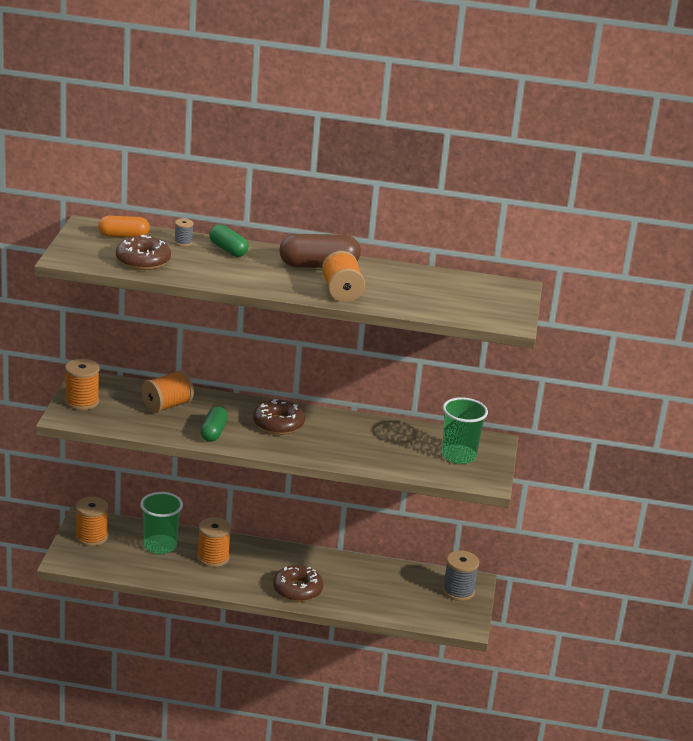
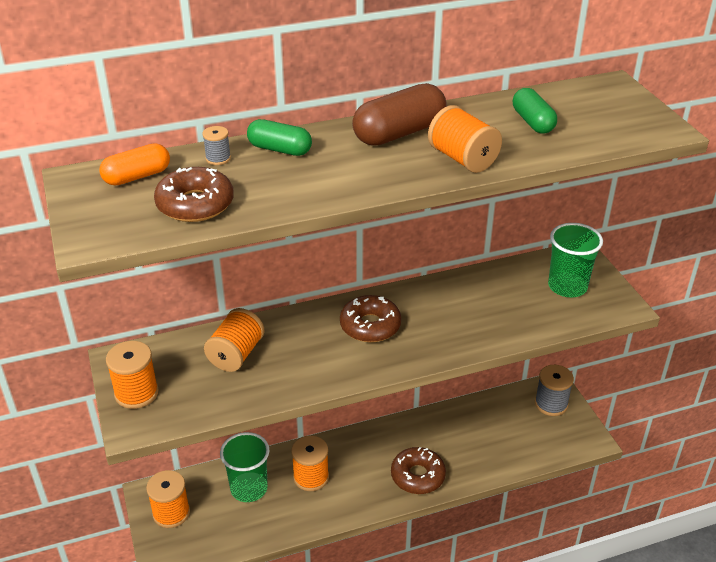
camera: 25 degrees left, 10 degrees up
green capsule [200,406,228,442] -> green capsule moved to [513,88,557,134]

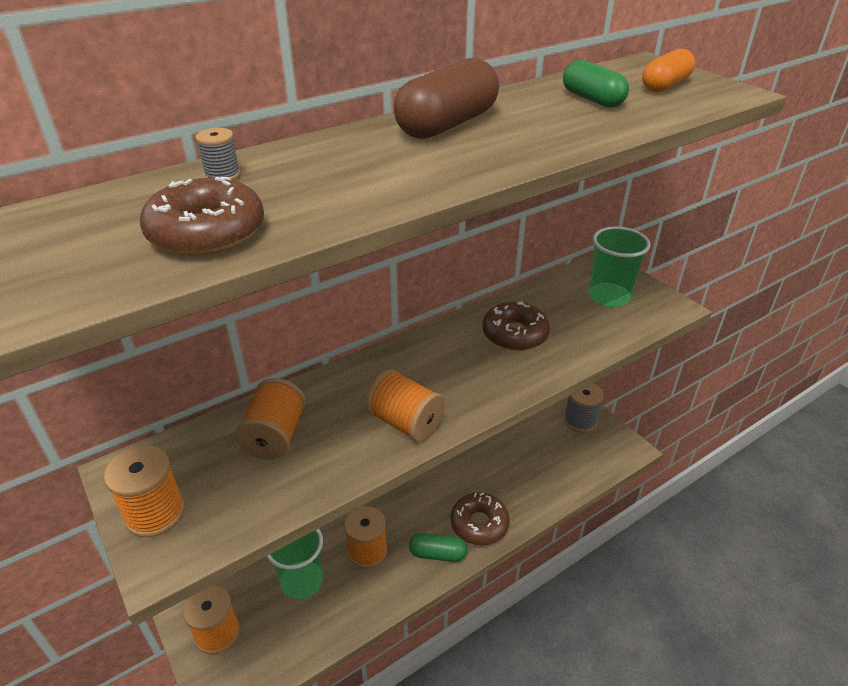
camera: 15 degrees left, 0 degrees up
orange capsule [99,143,170,186] -> orange capsule moved to [642,49,695,92]
green capsule [247,119,312,156] -> green capsule moved to [409,533,467,562]
brown donut [340,295,401,342] -> brown donut moved to [482,301,550,351]
orange spool [428,105,502,173] -> orange spool moved to [365,369,445,442]

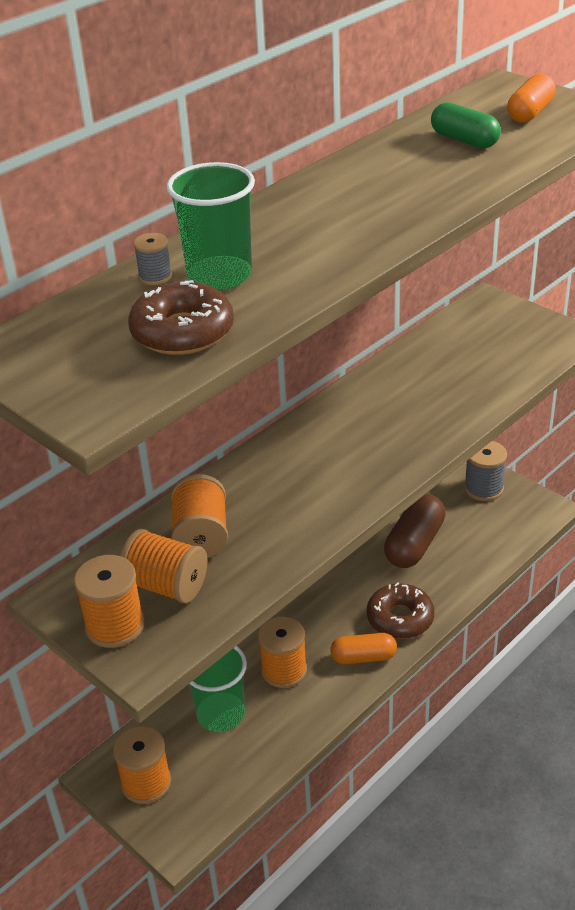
camera: 10 degrees left, 0 degrees up
orange spool [365,369,445,442] -> orange spool moved to [120,529,208,603]
brown capsule [394,58,499,139] -> brown capsule moved to [384,494,446,568]
green capsule [409,533,467,562] -> orange capsule [330,633,397,664]
brown donut [482,301,550,351] -> none
green cup [589,226,650,307] -> green cup moved to [166,162,255,290]

